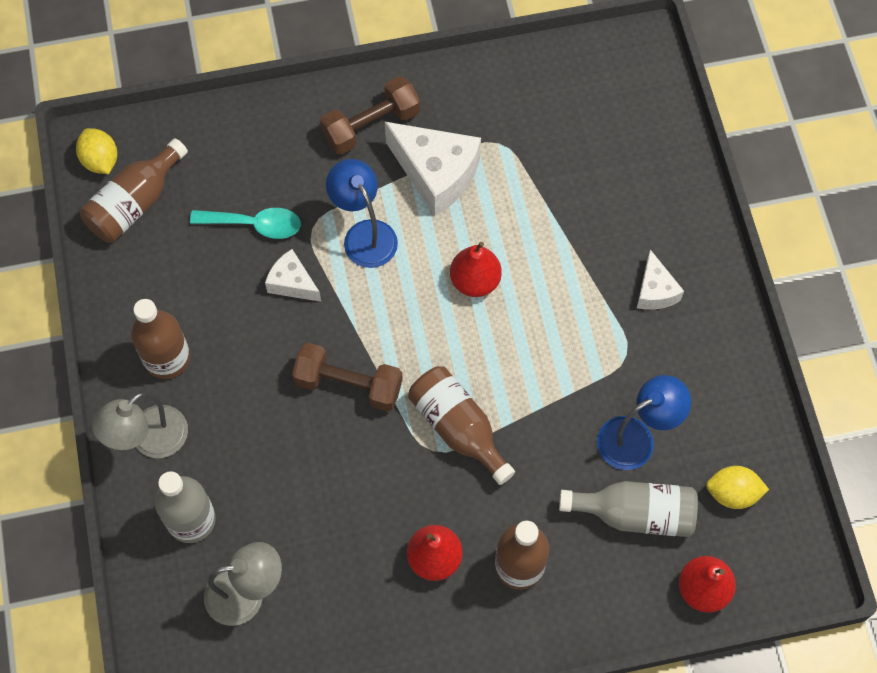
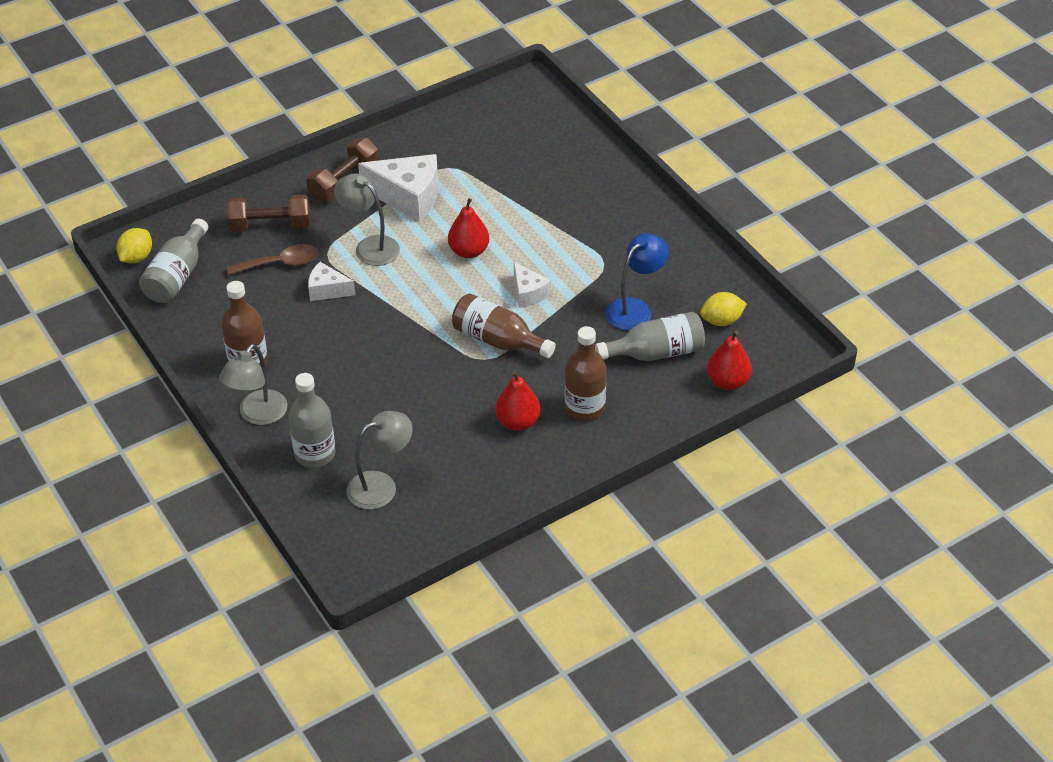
camera: 20 degrees left, 20 degrees down
yellow lemon [76,128,117,174] -> yellow lemon turned 75 degrees clockwise [117,228,152,263]
brown bottle [80,138,188,243] -> grey bottle [139,219,208,303]
turquoise spoon [190,208,301,239] -> brown spoon [227,244,319,275]
brown dumbbell [292,343,403,412] -> brown dumbbell moved to [226,194,310,232]
blue lamp [326,159,398,268] -> grey lamp [334,173,400,266]
white cheese [637,250,684,310] -> white cheese moved to [514,262,551,308]

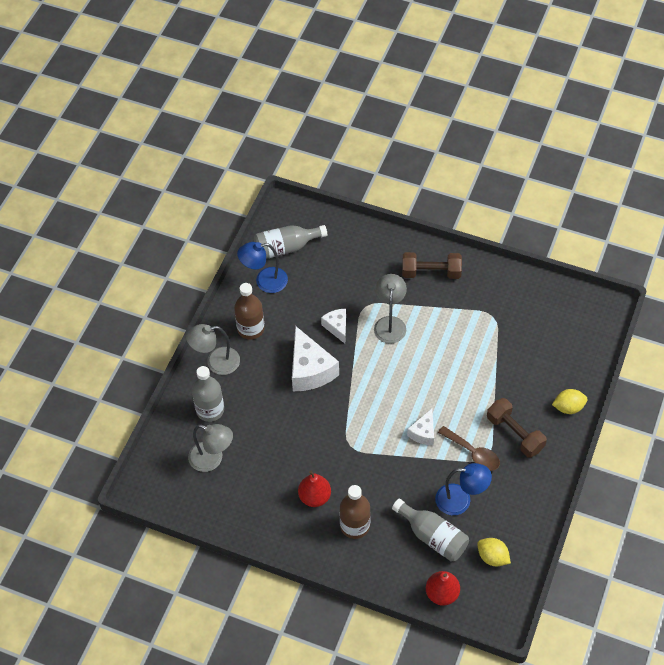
camera: 55 degrees right, 10 degrees up
yellow lemon [117,228,152,263] -> yellow lemon moved to [552,389,588,414]
brown dumbbell [226,194,310,232] -> brown dumbbell moved to [487,398,547,458]
brown spoon [227,244,319,275] -> brown spoon moved to [438,426,500,471]
white cheese [358,154,439,222] -> white cheese moved to [292,326,339,391]
red pear [448,198,489,258] -> none
brown bottle [452,293,556,358] -> none
none -> blue lamp [237,242,288,293]

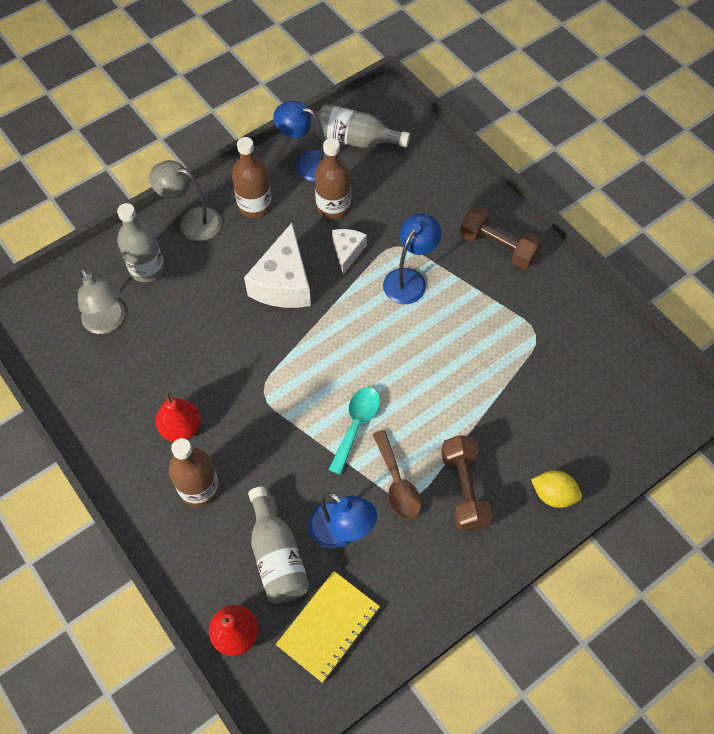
camera: 30 degrees right, 5 degrees up
grey lamp [374,274,407,344] -> blue lamp [383,213,442,304]
white cheese [407,408,434,445] -> turquoise spoon [329,387,380,475]
yellow lemon [477,538,511,566] -> yellow notebook [276,571,380,683]
none -> brown bottle [314,138,351,219]

